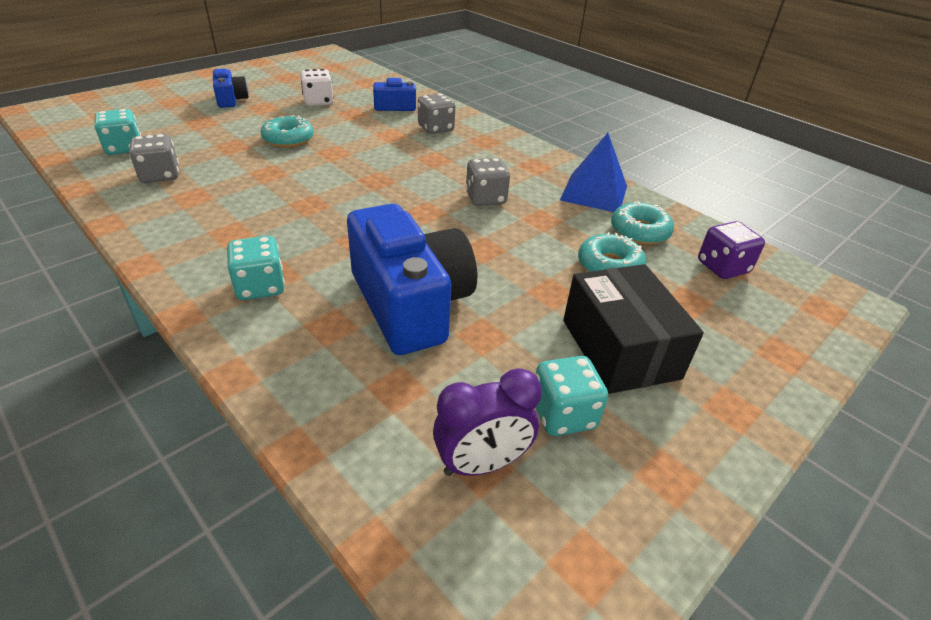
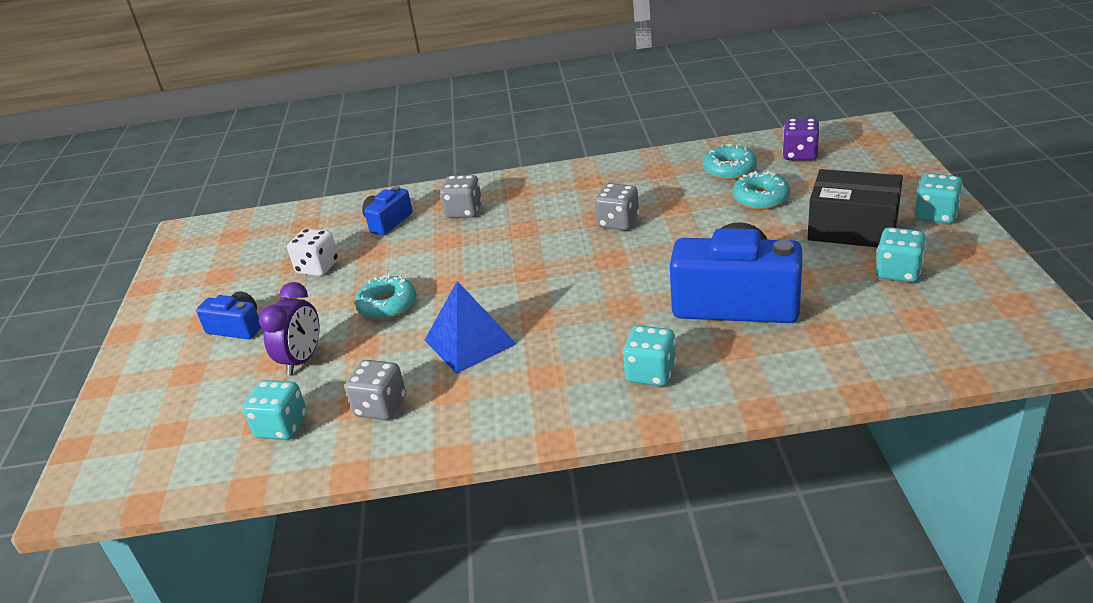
camera: 45 degrees left, 5 degrees down
purple clock [433,368,542,476] -> purple clock moved to [259,282,319,376]
blue pyramid [560,133,627,212] -> blue pyramid moved to [425,281,517,374]
none -> turquoise dice [915,173,963,224]

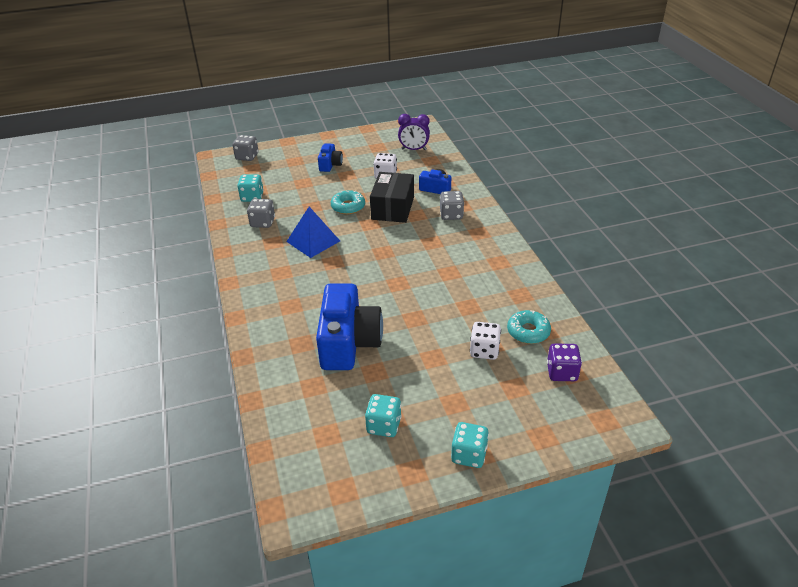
camera: 75 degrees right, 5 degrees up
purple clock [259,282,319,376] -> purple clock moved to [398,114,430,150]
grey dice [595,183,639,231] -> grey dice moved to [233,135,258,161]
turquoise dice [623,325,676,386] -> none
turquoise donut [733,171,790,210] -> white dice [470,322,501,360]
black box [808,169,903,247] -> black box moved to [370,172,414,223]

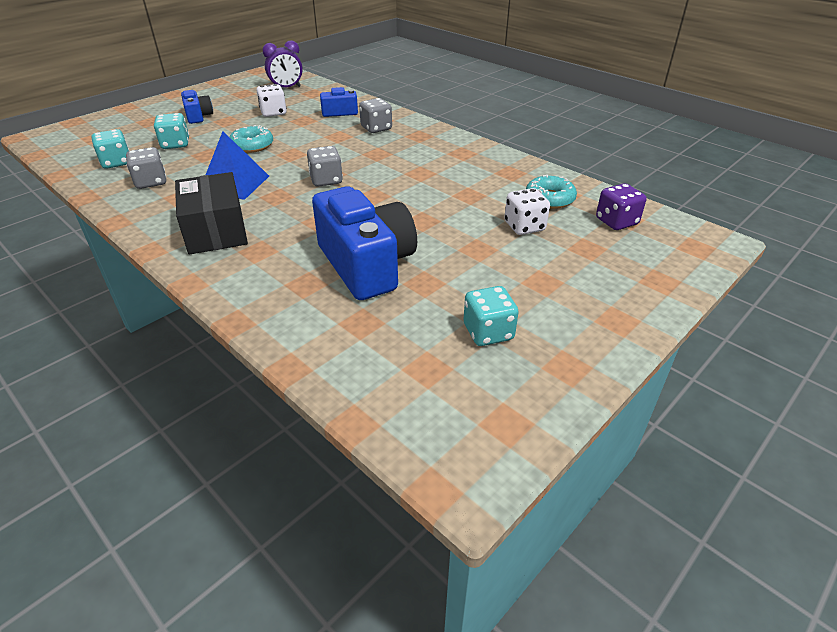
camera: 30 degrees left, 0 degrees up
grey dice [233,135,258,161] -> grey dice moved to [307,146,343,187]
black box [370,172,414,223] -> black box moved to [175,172,248,255]
turquoise dice [451,422,489,468] -> turquoise dice moved to [154,113,189,149]

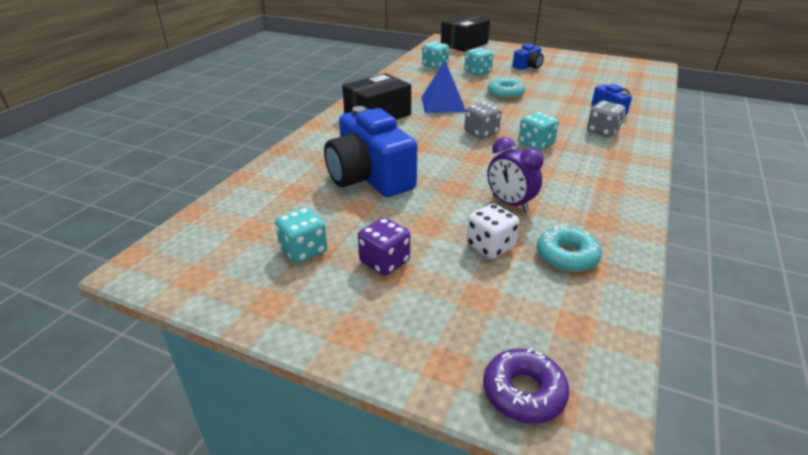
camera: 70 degrees right, 5 degrees down
grey dice [126,147,166,189] -> none
white dice [257,84,287,117] -> none
purple clock [263,40,303,88] -> purple clock moved to [487,137,544,212]
blue camera [312,186,417,300] -> blue camera turned 105 degrees clockwise [324,106,417,197]
purple dice [596,183,647,230] -> purple dice moved to [358,217,410,276]
none -> black box [441,14,490,52]
none -> purple donut [483,348,569,424]
none -> turquoise dice [518,112,559,150]

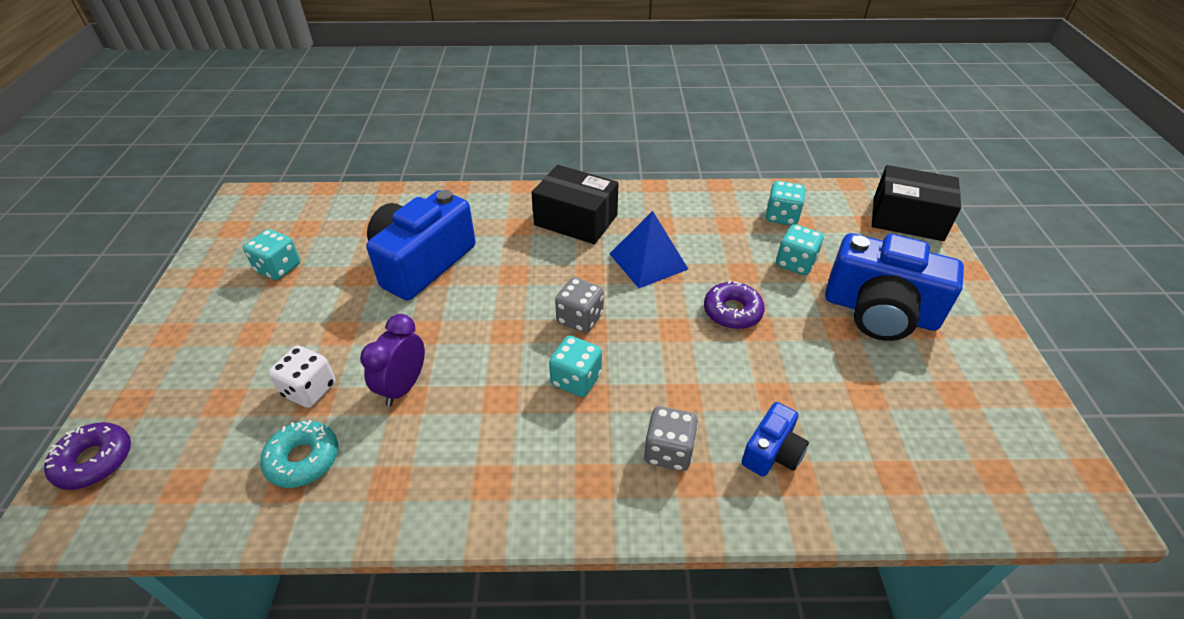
camera: 65 degrees right, 10 degrees up
purple dice [358,217,410,276] -> none
turquoise donut [488,77,525,100] -> purple donut [704,281,765,329]
blue camera [512,43,544,70] -> blue camera [825,233,964,341], size x2.03

